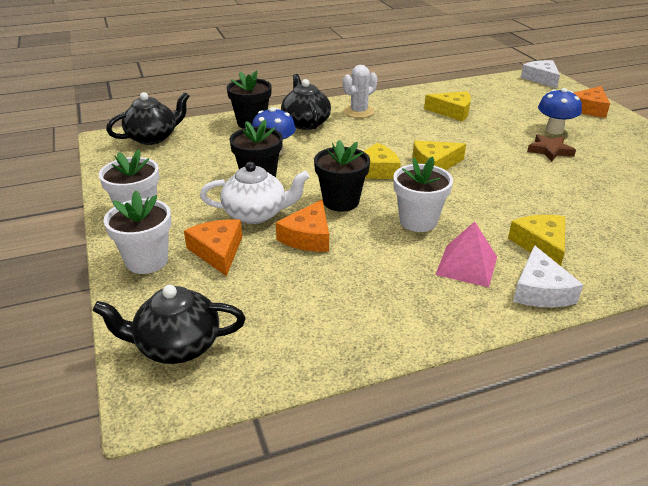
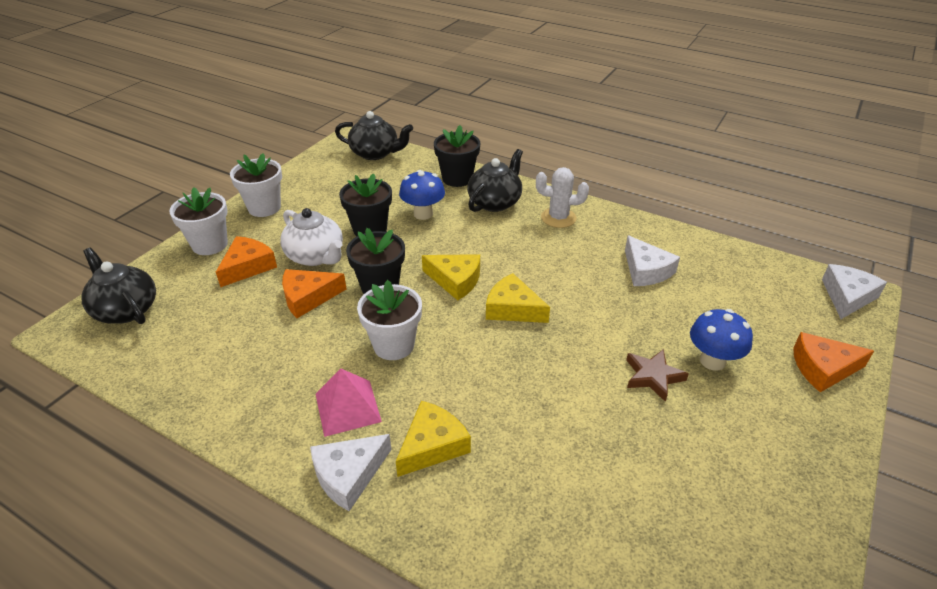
camera: 50 degrees right, 5 degrees up
yellow cheese [424,91,471,121] -> white cheese [625,235,680,286]

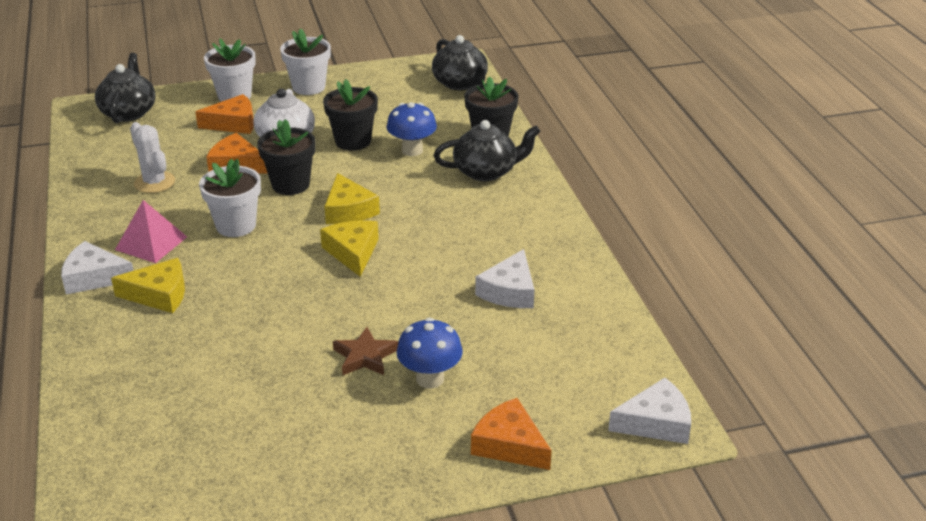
camera: 45 degrees right, 5 degrees down
white cactus [536,167,589,228] -> white cactus moved to [130,122,175,193]

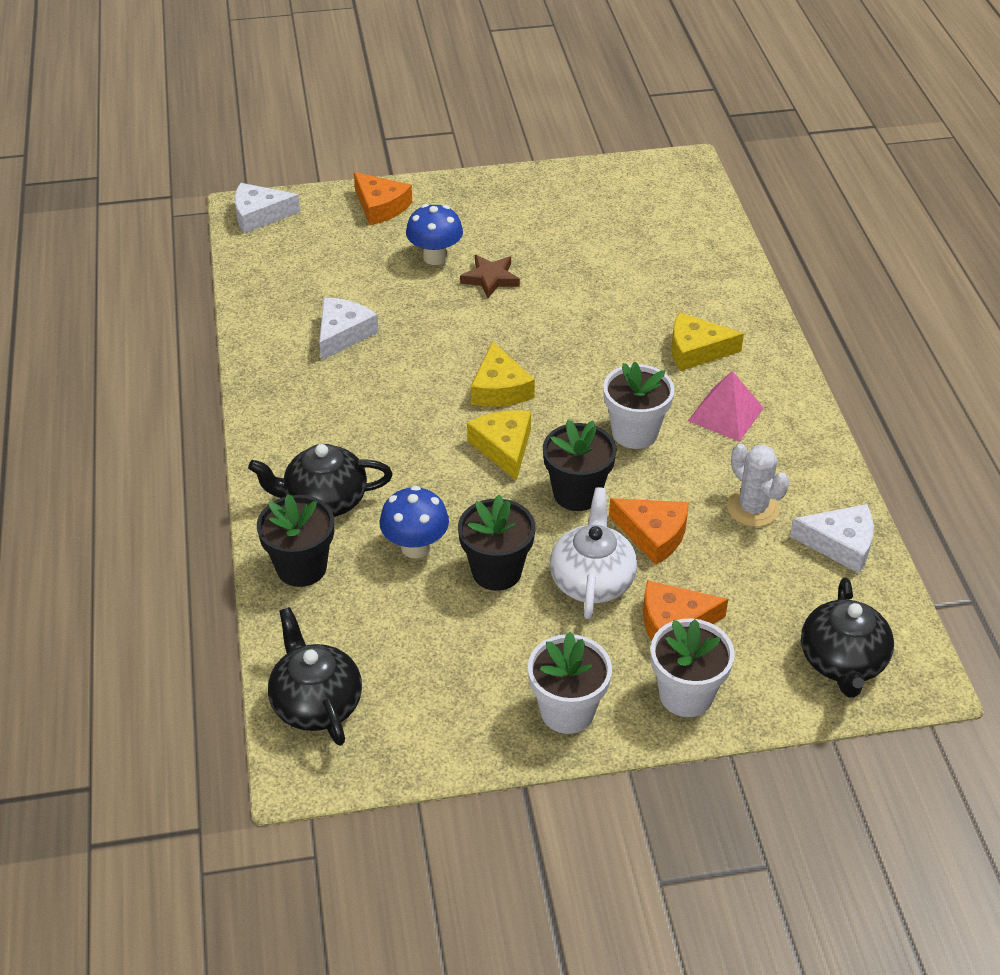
camera: 175 degrees left, 10 degrees up
white cheese [61,241,134,295] -> white cheese moved to [790,504,874,573]

